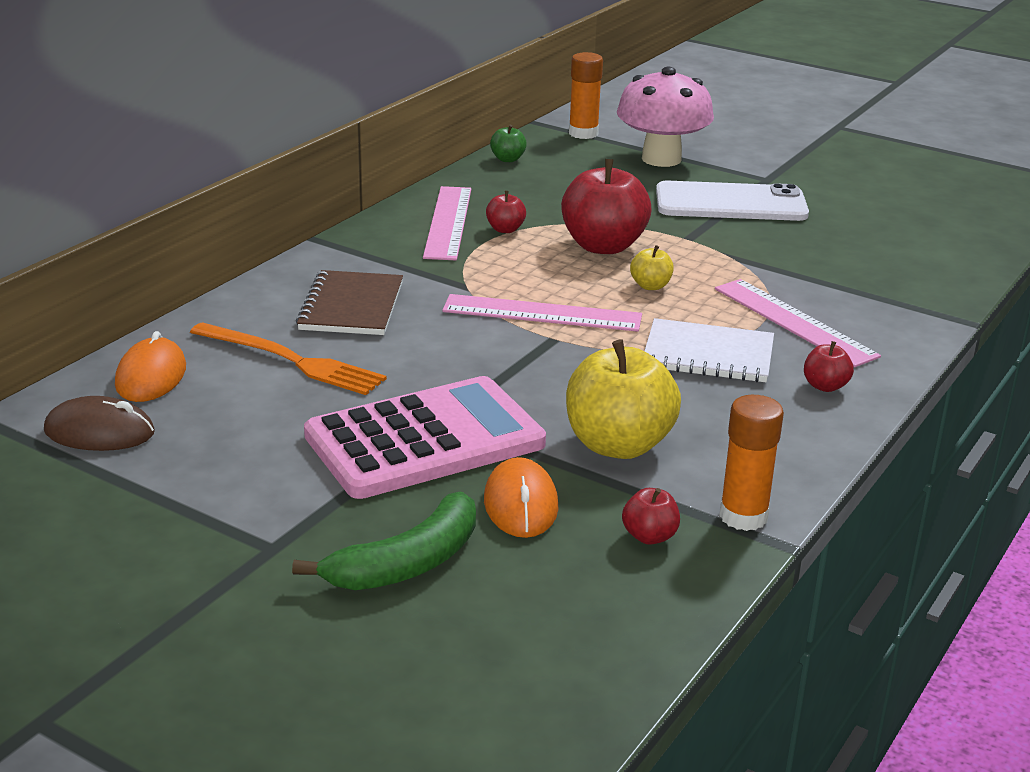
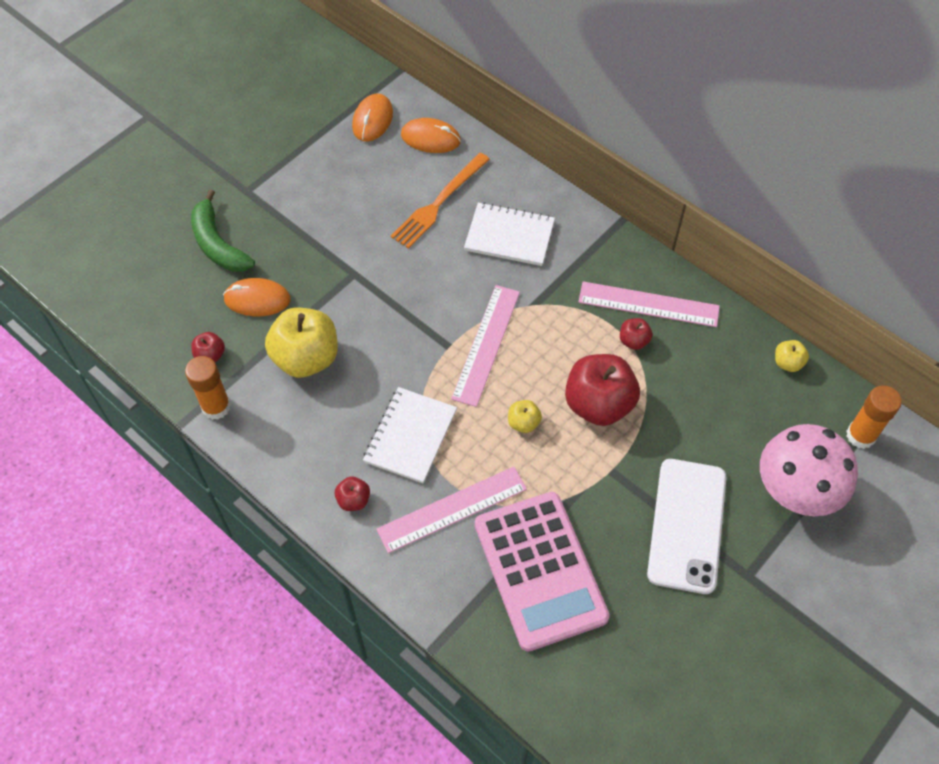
camera: 100 degrees right, 30 degrees up
brown mouse [44,396,155,451] -> orange mouse [352,94,393,142]
brown notebook [296,270,403,335] -> white notebook [464,202,555,266]
pink calculator [304,376,546,499] -> pink calculator moved to [475,492,610,652]
green apple [490,125,527,162] -> yellow apple [775,340,809,372]

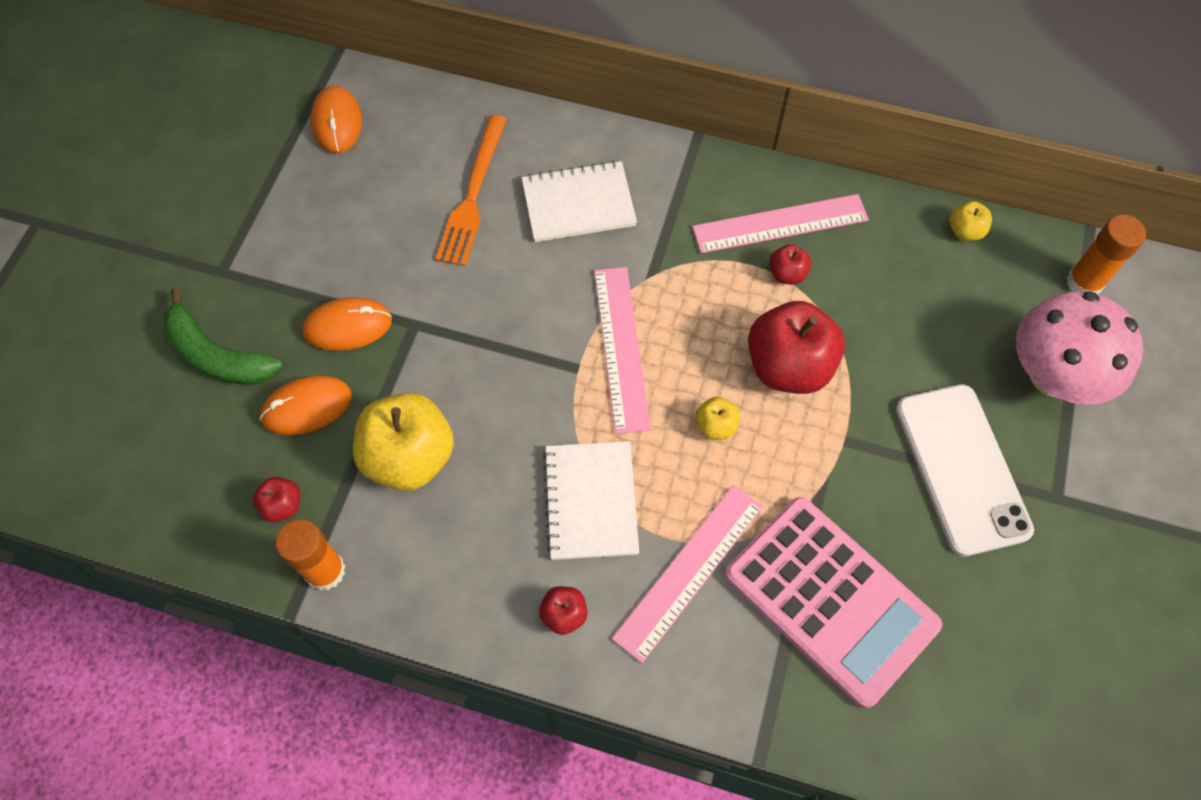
camera: 25 degrees left, 5 degrees up
orange mouse [401,118,461,153] -> orange mouse moved to [302,297,392,351]

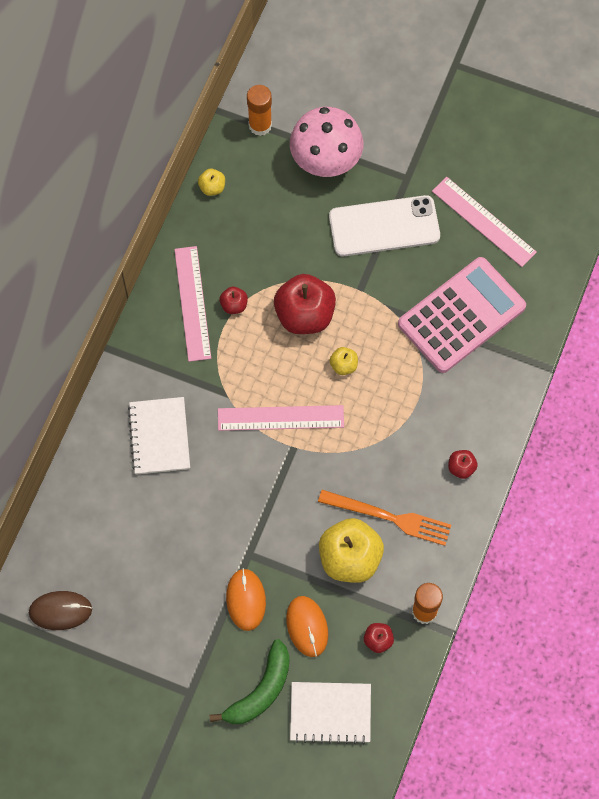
camera: 85 degrees left, 5 degrees up
orange mouse [311,86,362,153] -> brown mouse [29,591,92,630]
orange fork [436,115,507,266] -> orange fork moved to [318,490,451,546]
white notebook [543,441,639,560] -> white notebook moved to [290,682,371,745]
pink ruler [612,485,763,663] -> pink ruler moved to [432,177,537,267]

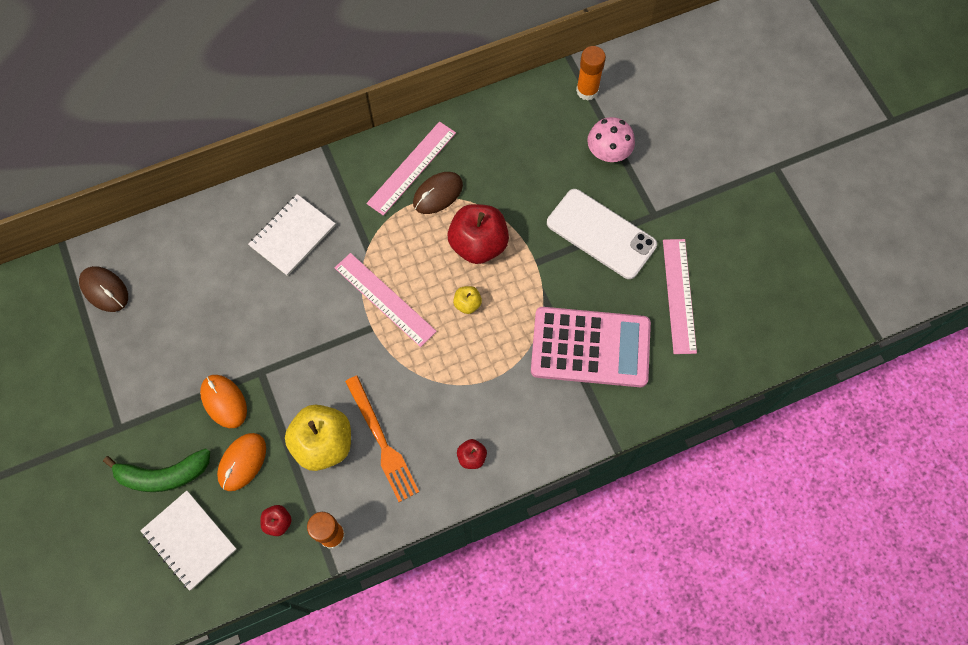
camera: 45 degrees right, 0 degrees up
yellow apple [198,169,225,196] -> none
red apple [219,287,248,314] -> brown mouse [413,172,463,214]
orange mouse [226,568,266,631] -> orange mouse turned 75 degrees counterclockwise [200,375,247,428]
pink mushroom [290,107,363,177] -> pink mushroom [587,117,635,162], size x0.66

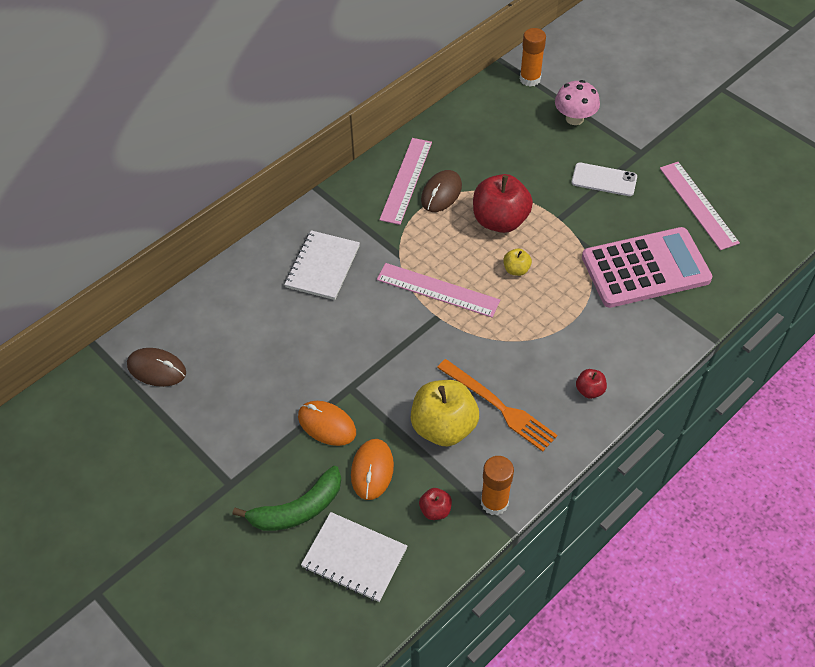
camera: 20 degrees left, 15 degrees down
white phone [547,189,657,279] -> white phone [572,163,637,196], size x0.61

